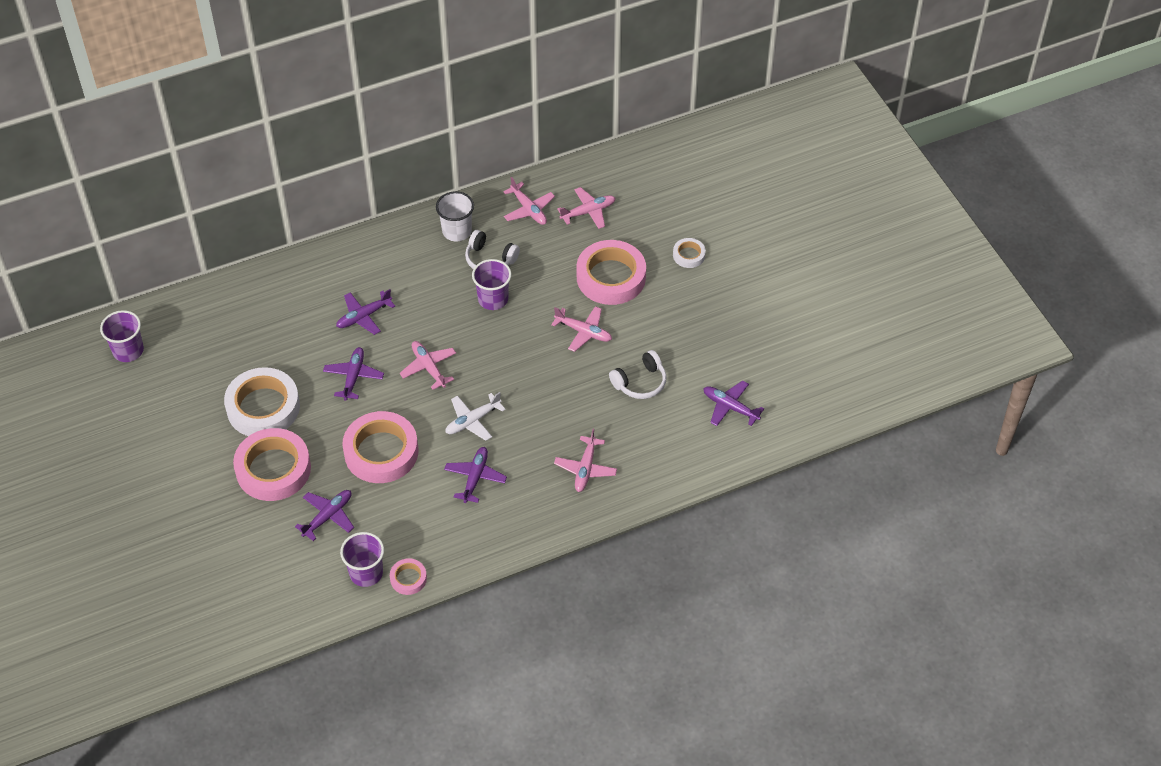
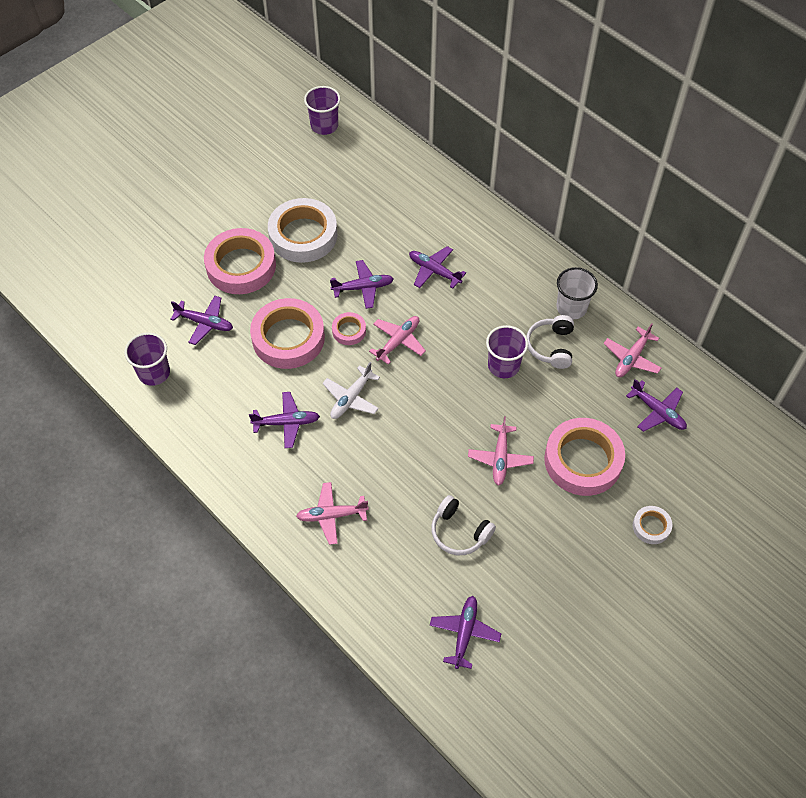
camera: 70 degrees right, 5 degrees up
pink tape [390,558,427,595] -> pink tape moved to [332,312,366,345]
white plane [445,392,506,441] -> white plane turned 90 degrees counterclockwise [323,362,380,419]
pink plane [557,187,615,229] -> purple plane [626,379,687,432]

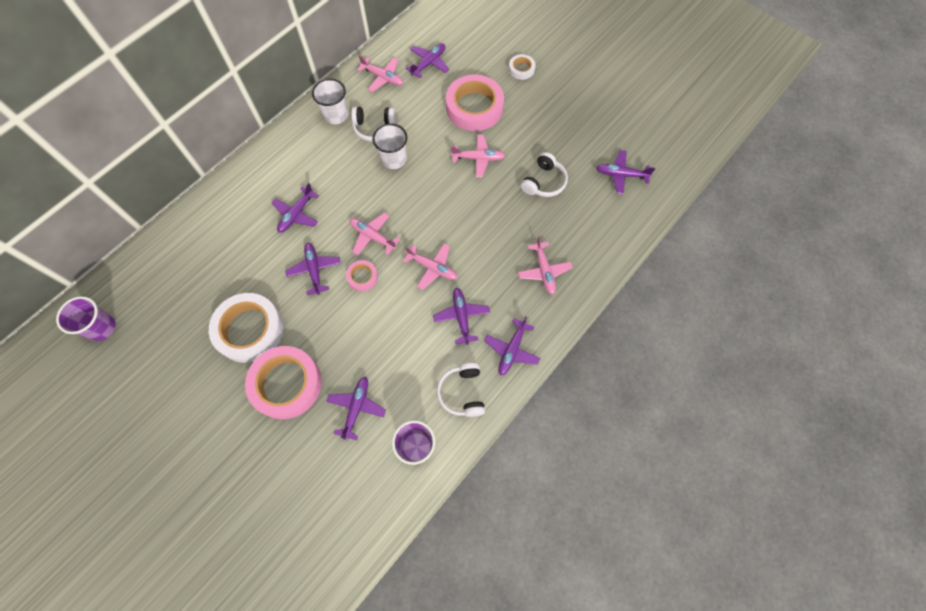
camera: 95 degrees left, 10 degrees up
pink tape [250,298,325,369] -> none
white plane [323,362,380,419] -> pink plane [403,243,458,290]
purple cup [486,325,528,378] -> white cup [372,123,407,169]
none -> white headphones [437,363,485,417]
none -> purple plane [484,317,540,375]

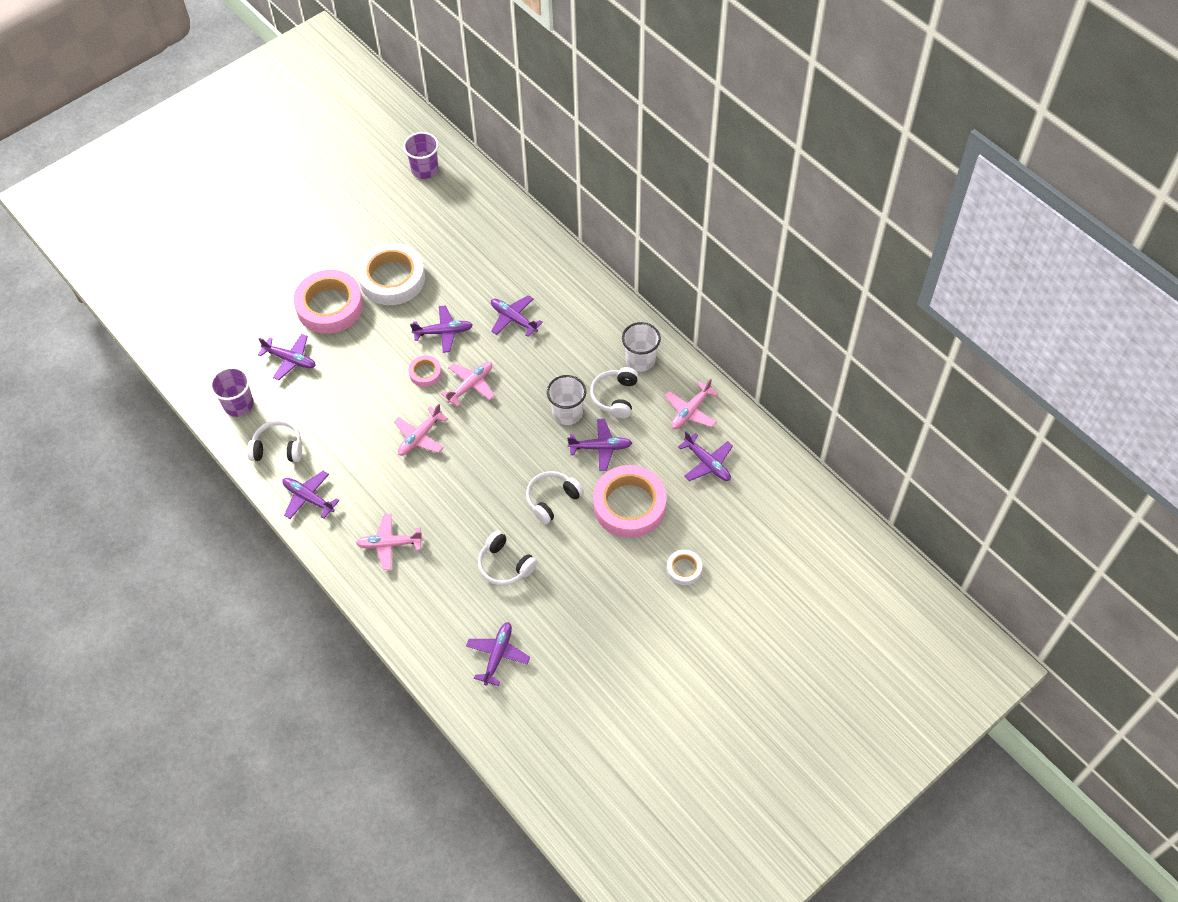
camera: 100 degrees right, 10 degrees down
purple plane [433,288,490,345] -> purple plane moved to [567,419,632,471]
pink plane [451,134,505,177] -> white headphones [526,471,584,524]

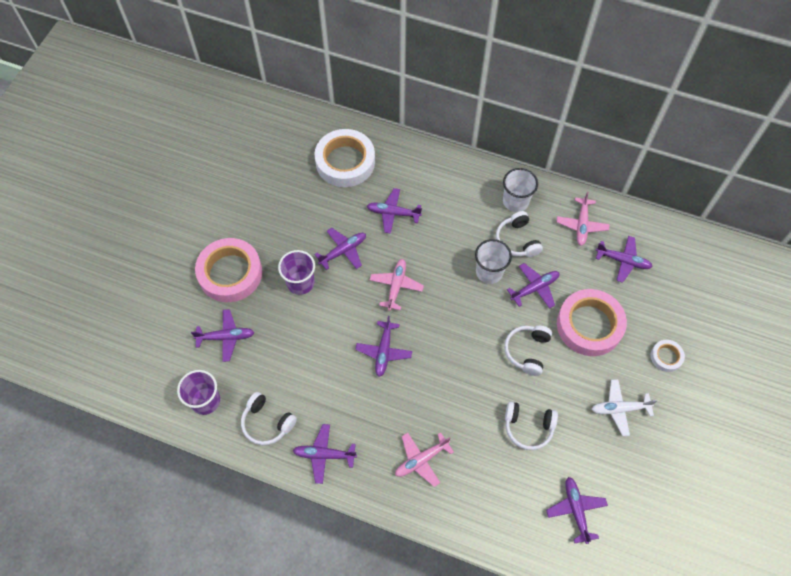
camera: 30 degrees left, 5 degrees up
white headphones [247,420,302,462] -> white headphones turned 120 degrees counterclockwise [241,392,297,445]
white tape [357,243,425,305] -> white tape moved to [315,129,375,187]
pink plane [394,404,448,456] -> purple plane [355,316,412,377]
purple cup [403,132,439,179] -> purple cup moved to [278,250,315,295]
pink tape [408,356,442,387] -> none
none -> white plane [591,379,657,436]

